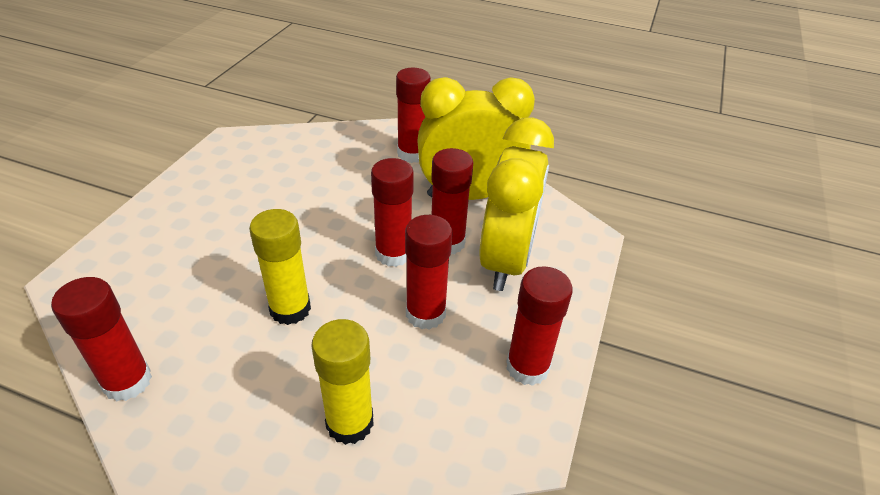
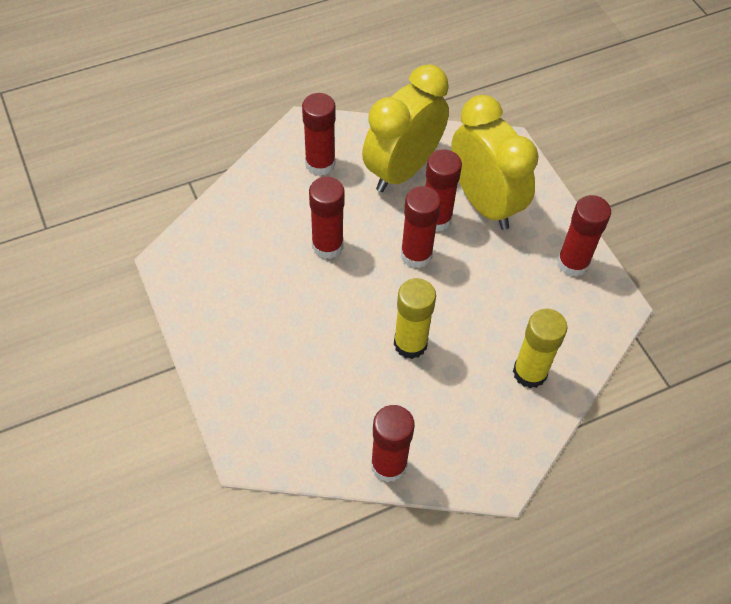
camera: 45 degrees left, 15 degrees up
red glue stick [405,215,453,330] -> red glue stick moved to [309,177,345,259]

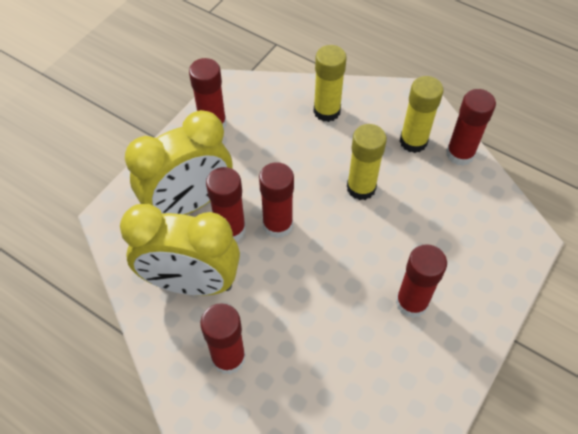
camera: 120 degrees left, 0 degrees up
red glue stick [309,177,345,259] -> red glue stick moved to [396,244,447,318]
yellow clock [451,95,539,230] -> yellow clock turned 150 degrees counterclockwise [125,110,232,215]
none -> yellow glue stick [399,76,443,153]

